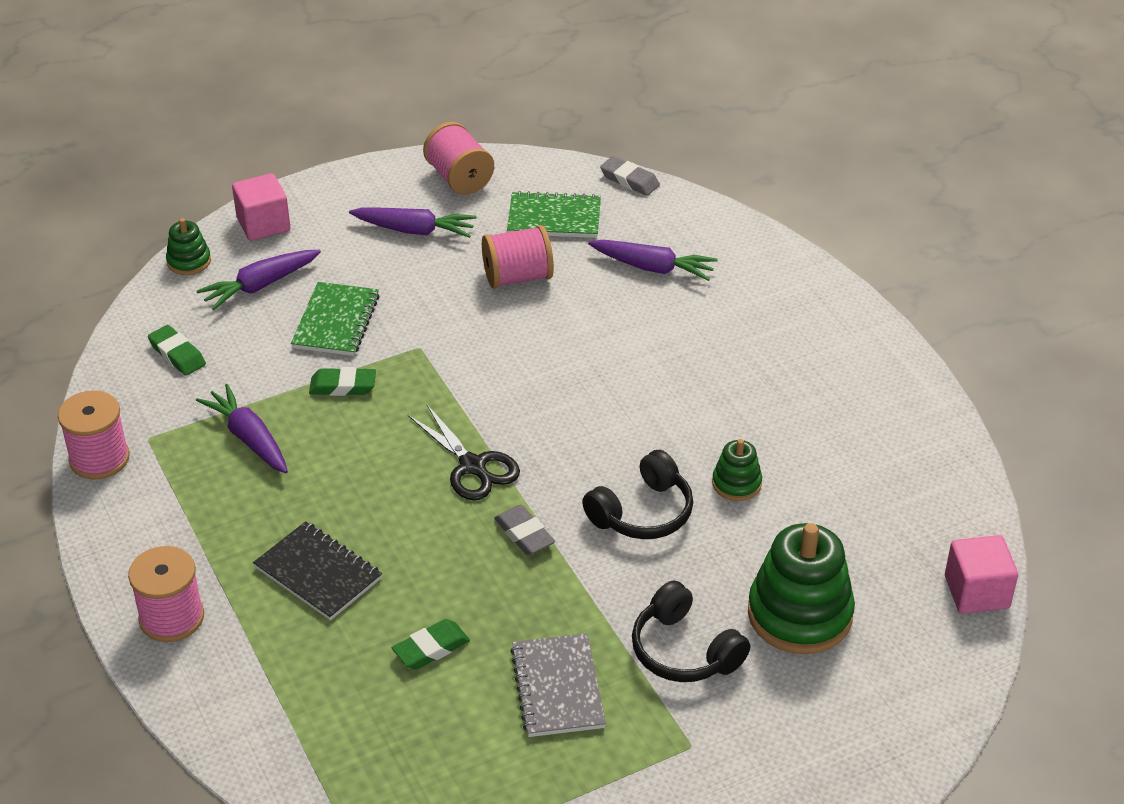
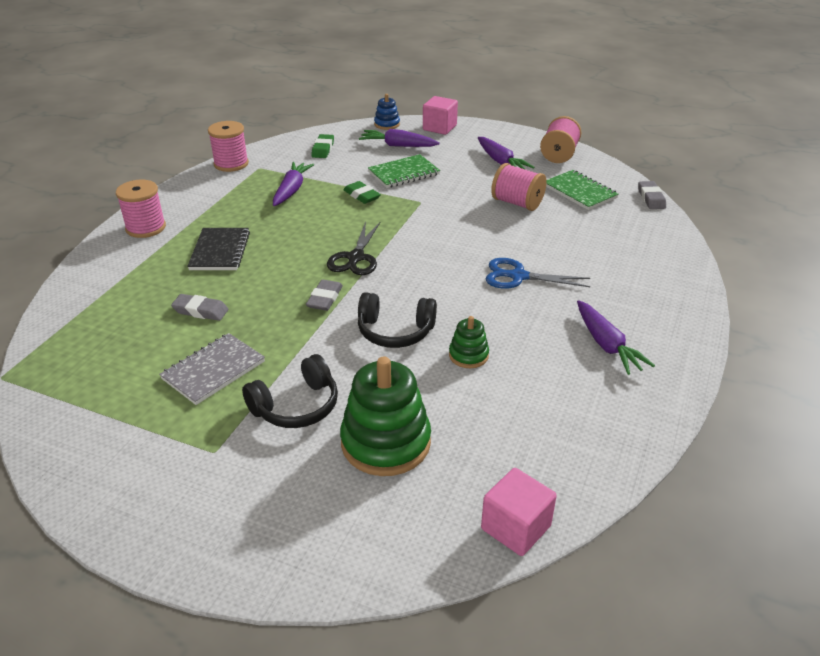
camera: 50 degrees right, 5 degrees down
green stacking toy [166,218,211,275] -> blue stacking toy [374,94,400,130]
green eraser [392,619,470,670] -> grey eraser [171,294,229,321]
purple carrot [588,240,718,281] -> purple carrot moved to [577,300,655,375]
black headphones [632,581,750,682] -> black headphones turned 135 degrees counterclockwise [242,354,338,428]
none -> blue scissors [486,258,590,289]

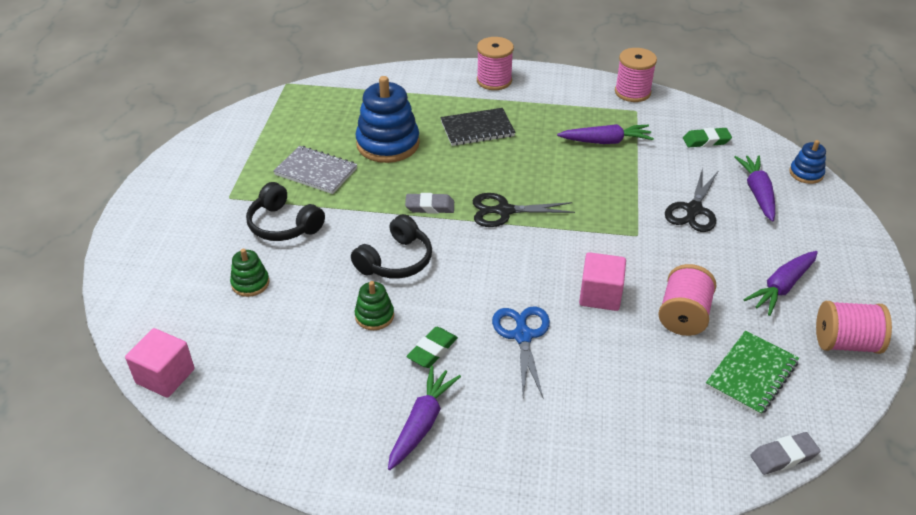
camera: 75 degrees right, 5 degrees up
grey eraser [171,294,229,321] -> blue stacking toy [356,76,420,163]
green stacking toy [340,357,431,476] -> green stacking toy [230,249,270,297], size x0.50
green eraser [343,181,381,204] -> green eraser moved to [407,327,458,368]
black headphones [358,292,437,348] -> black headphones turned 135 degrees counterclockwise [351,214,432,279]
green notebook [368,154,440,188] -> black scissors [665,168,718,232]
pink cube [423,96,458,135] -> pink cube moved to [579,252,626,311]
purple carrot [577,300,655,375] -> purple carrot turned 150 degrees clockwise [388,366,461,470]

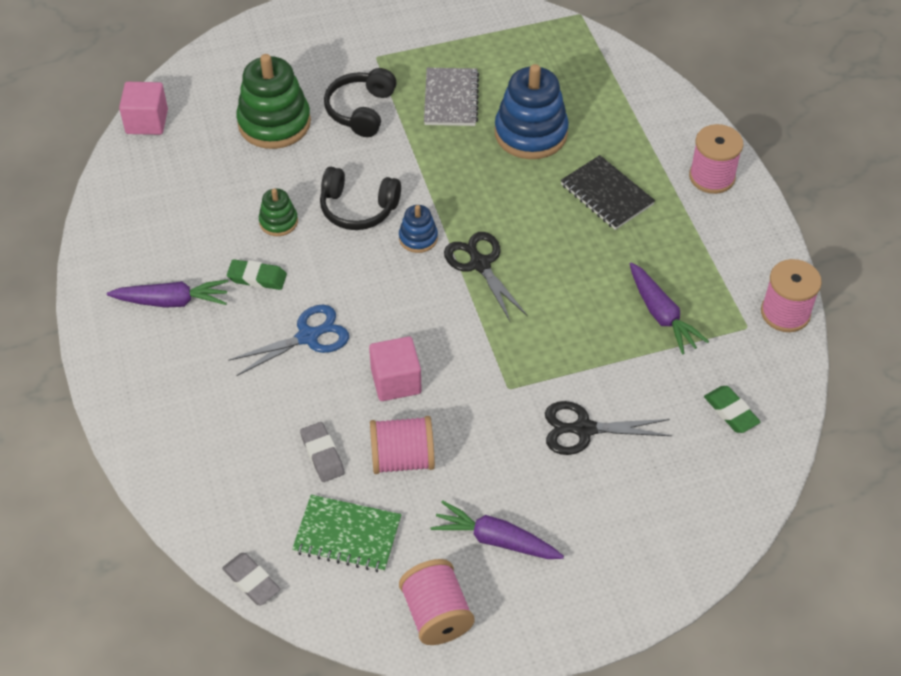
camera: 65 degrees right, 10 degrees up
green stacking toy [230,249,270,297] -> green stacking toy [236,54,311,149], size x1.99
grey eraser [405,193,454,214] -> grey eraser moved to [300,422,345,482]
purple carrot [735,155,775,222] -> none
blue stacking toy [789,140,826,184] -> blue stacking toy moved to [399,205,438,253]

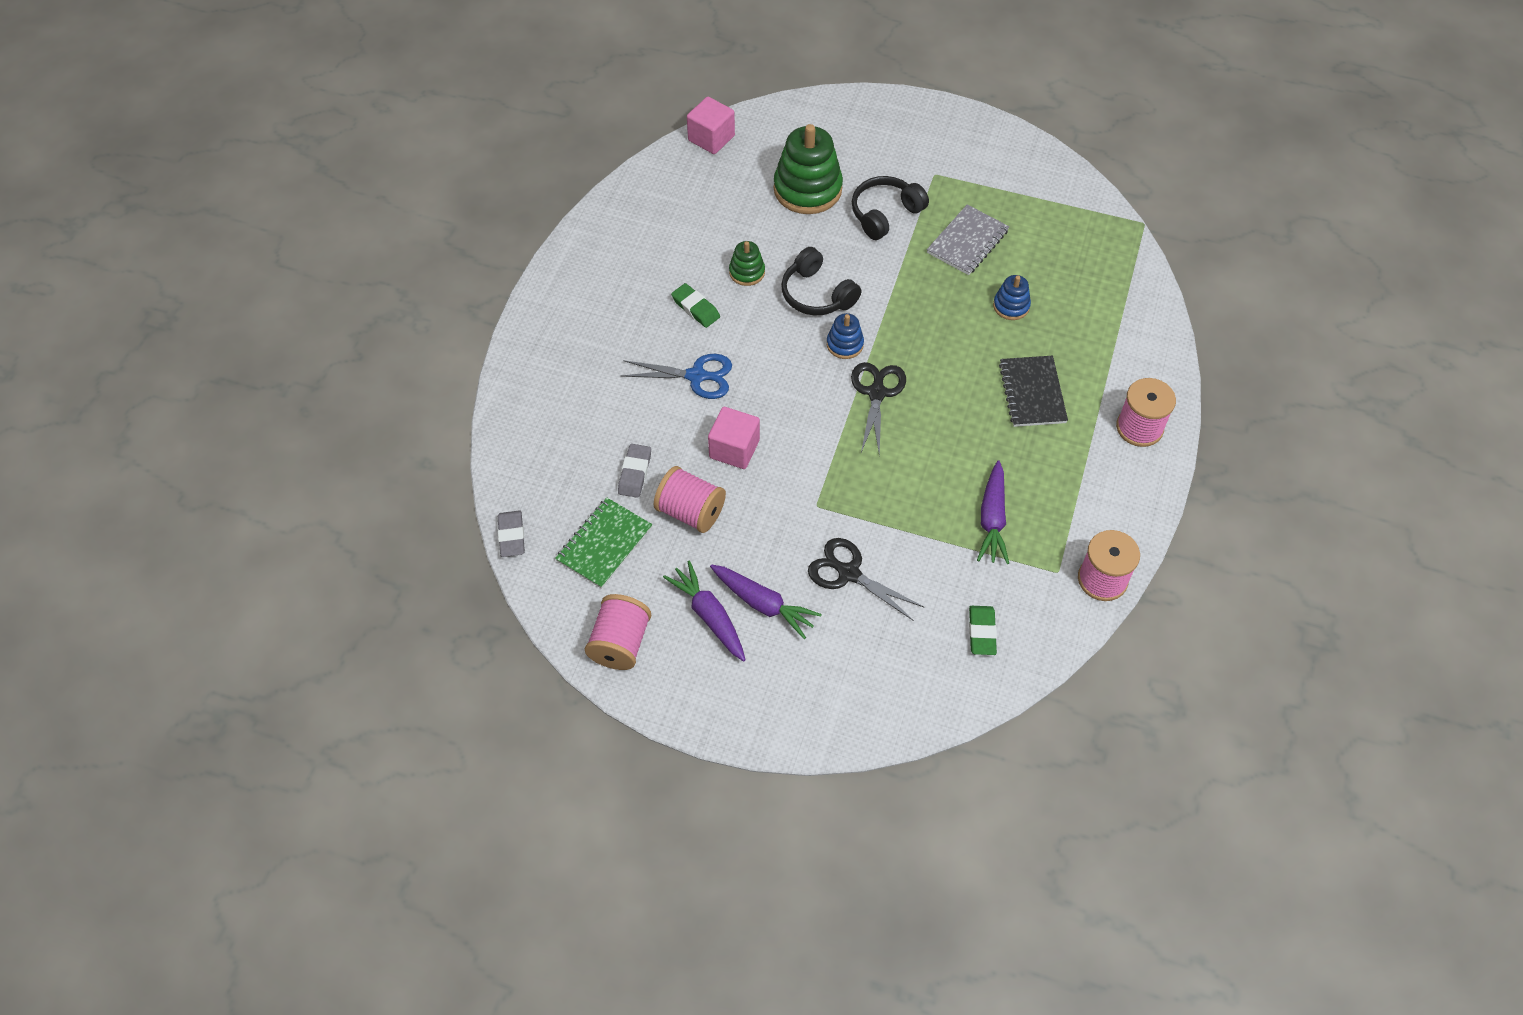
camera: 35 degrees right, 5 degrees up
purple carrot [107,279,228,308] -> purple carrot moved to [710,564,822,639]
green notebook [292,495,402,572] -> green notebook turned 75 degrees clockwise [555,498,652,589]
blue stacking toy [495,64,569,159] -> blue stacking toy [993,275,1031,320], size x0.50

